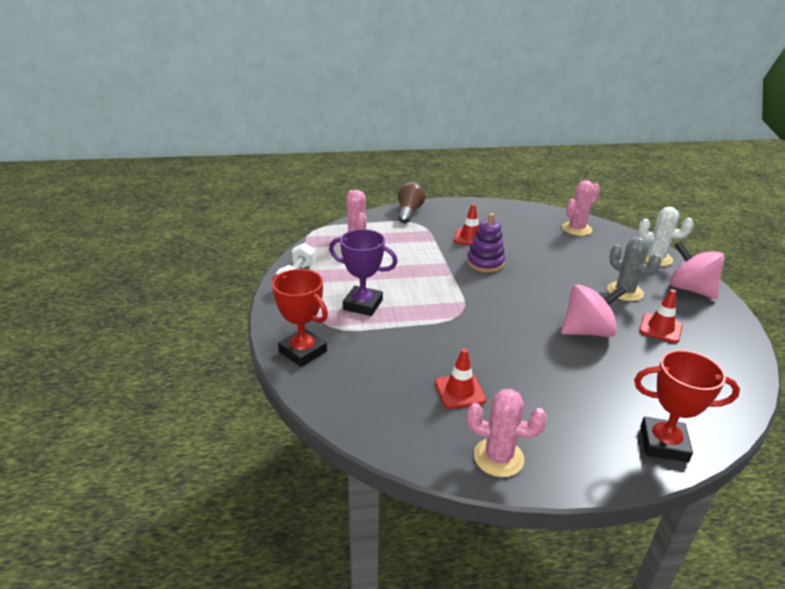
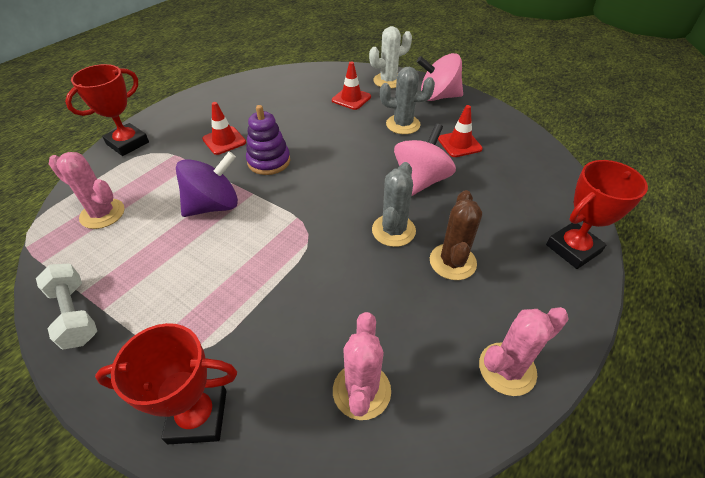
camera: 45 degrees left, 15 degrees up
purple trophy [329,229,397,316] -> none
brown light bulb [398,182,426,223] -> red trophy [65,64,149,156]
red traffic cone [435,349,486,409] -> red traffic cone moved to [332,61,371,110]
pink cactus [562,180,600,236] -> pink cactus moved to [333,312,391,420]
none -> purple spinning top [176,152,238,217]
none -> grey cactus [372,162,416,247]
none -> brown cactus [430,190,482,280]

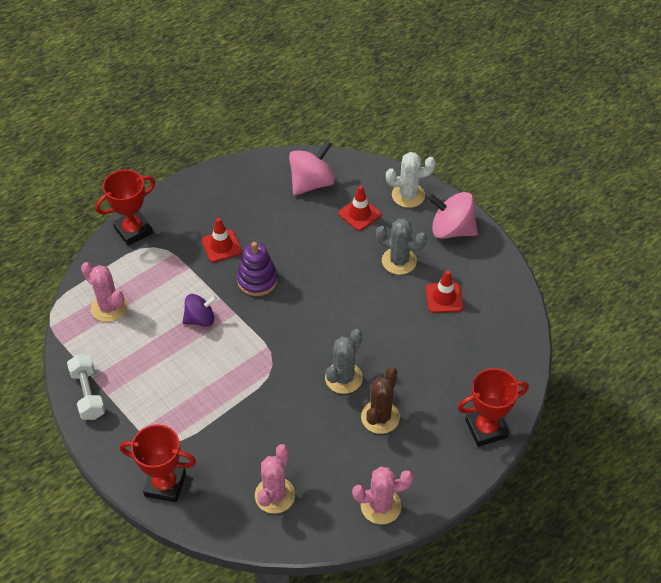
camera: 15 degrees right, 5 degrees up
purple spinning top [176,152,238,217] -> purple spinning top [183,294,217,327], size x0.66
pink spinning top [394,123,456,196] -> pink spinning top moved to [289,140,335,195]

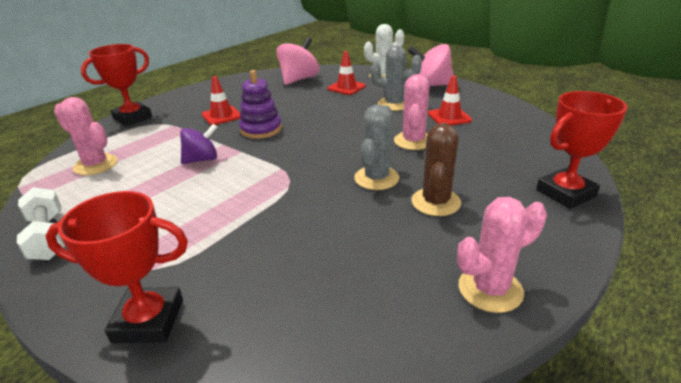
camera: 10 degrees left, 20 degrees down
pink cactus [255,444,295,514] -> pink cactus moved to [394,74,430,150]

